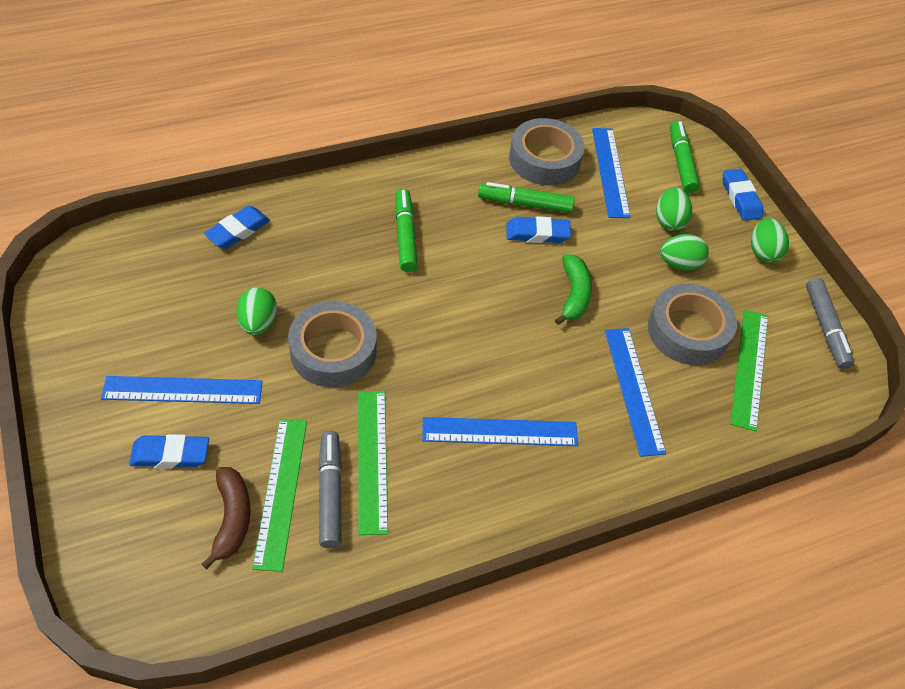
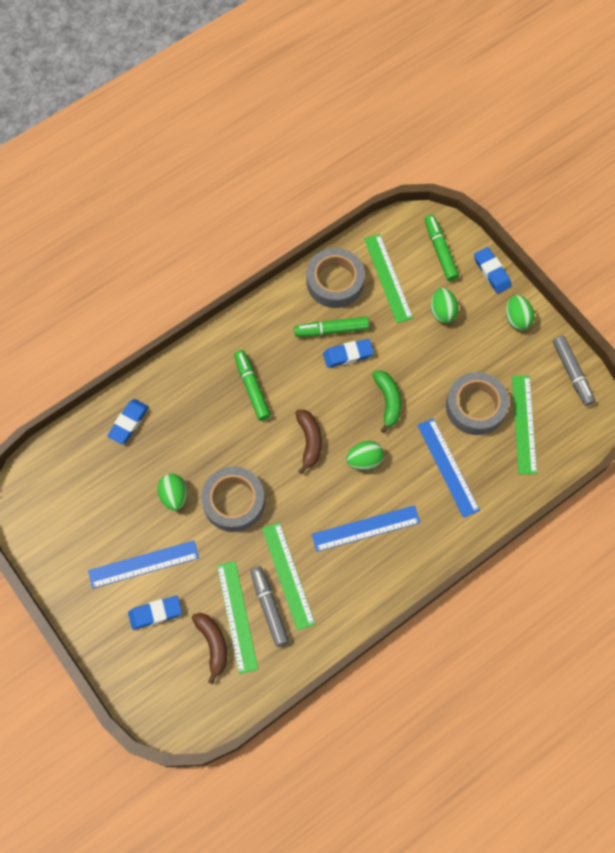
camera: 10 degrees left, 15 degrees up
blue ruler [592,128,631,218] -> green ruler [364,234,413,323]
green egg [660,234,709,271] -> green egg moved to [346,441,384,470]
none -> brown banana [295,410,322,474]

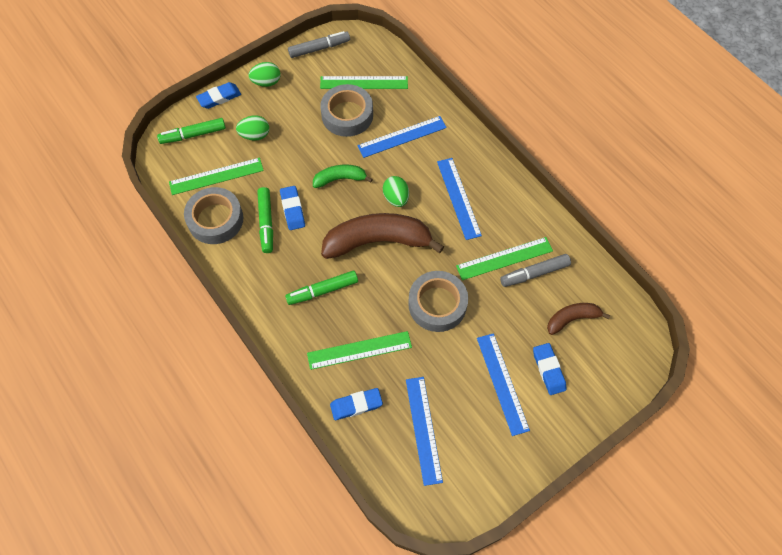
camera: 90 degrees left, 5 degrees down
blue eraser [107,399,149,444] -> blue eraser turned 45 degrees counterclockwise [330,388,383,420]
green egg [157,474,187,511] -> none
green ruler [217,561,258,674] -> green ruler moved to [307,331,412,370]
brown banana [295,410,322,474] -> brown banana [321,213,444,259], size x1.93
none -> blue ruler [406,377,443,486]

